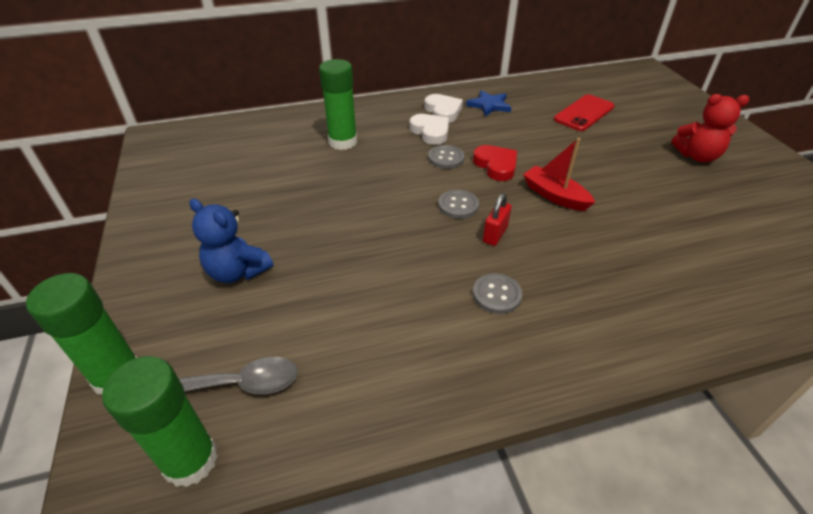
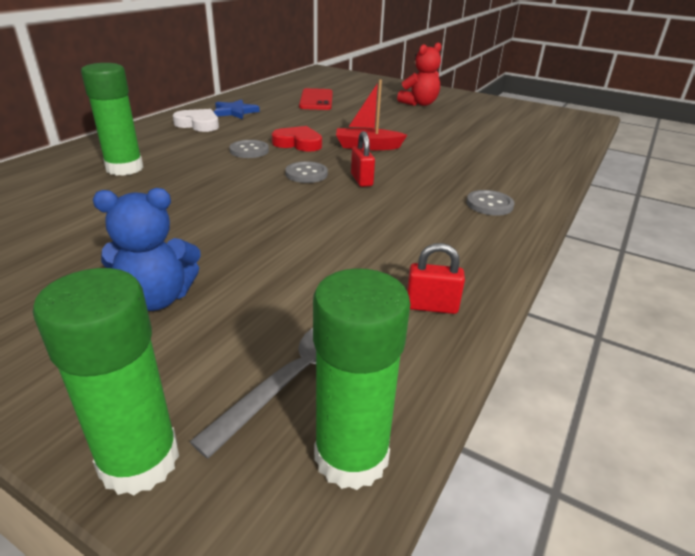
camera: 45 degrees left, 10 degrees down
white heart [410,114,449,145] -> none
grey button [473,273,522,314] -> grey button moved to [467,190,514,216]
none -> red padlock [407,243,465,314]

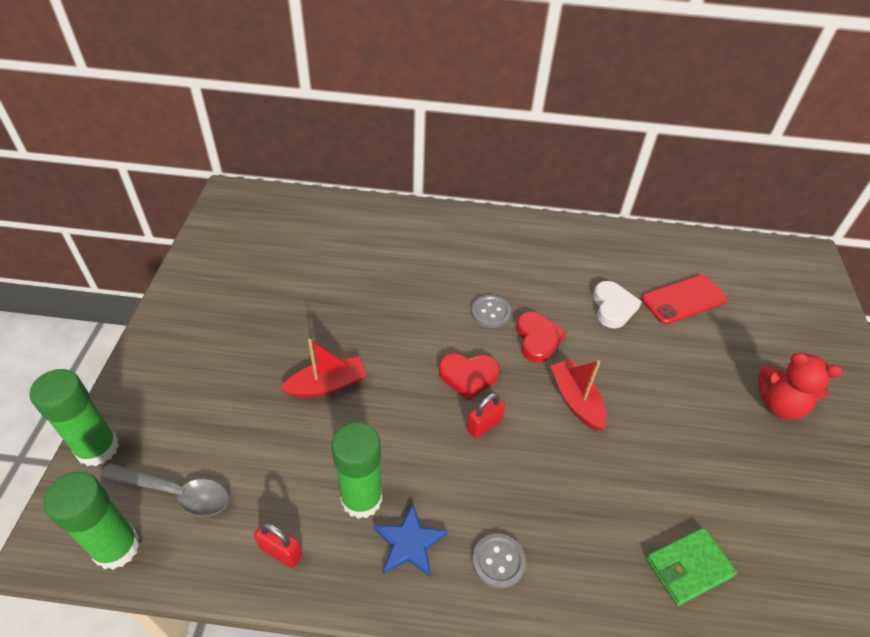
camera: 65 degrees right, 15 degrees up
green glue stick [81,63,144,176] -> green glue stick moved to [331,422,382,519]
blue teddy bear [93,188,201,311] -> none
white heart [173,109,219,132] -> white heart moved to [593,281,642,328]
blue star [214,99,260,119] -> blue star moved to [374,504,448,577]
grey button [285,161,328,183] -> red heart [439,353,500,401]
red padlock [407,243,465,314] -> red padlock turned 45 degrees counterclockwise [254,521,303,568]
none -> red boat [280,339,366,398]
none -> green wallet [646,527,737,606]

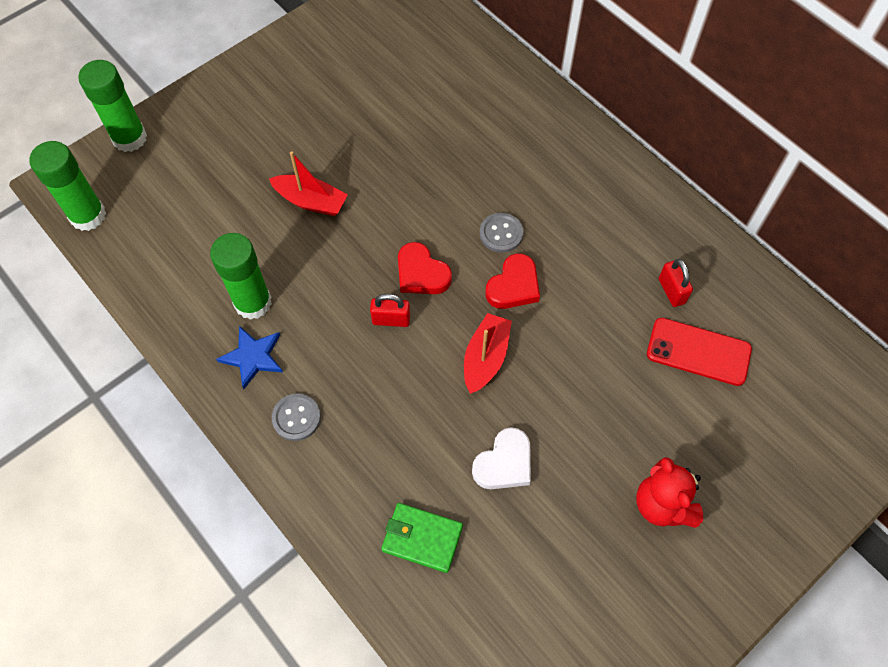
camera: 45 degrees right, 15 degrees up
grey spoon [100,463,229,517] -> none
red padlock [254,521,303,568] -> red padlock moved to [659,259,693,307]
white heart [593,281,642,328] -> white heart moved to [472,427,531,489]

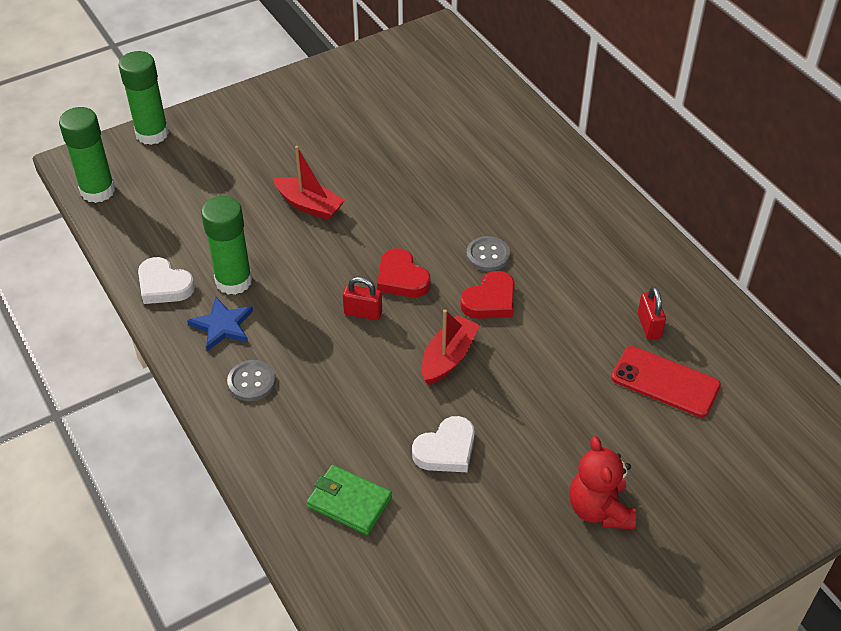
camera: 10 degrees right, 15 degrees down
none -> white heart [138,257,195,304]

